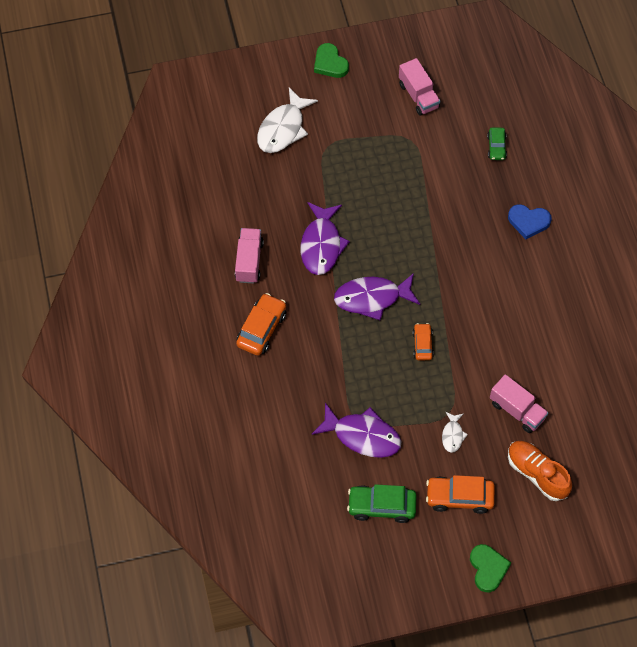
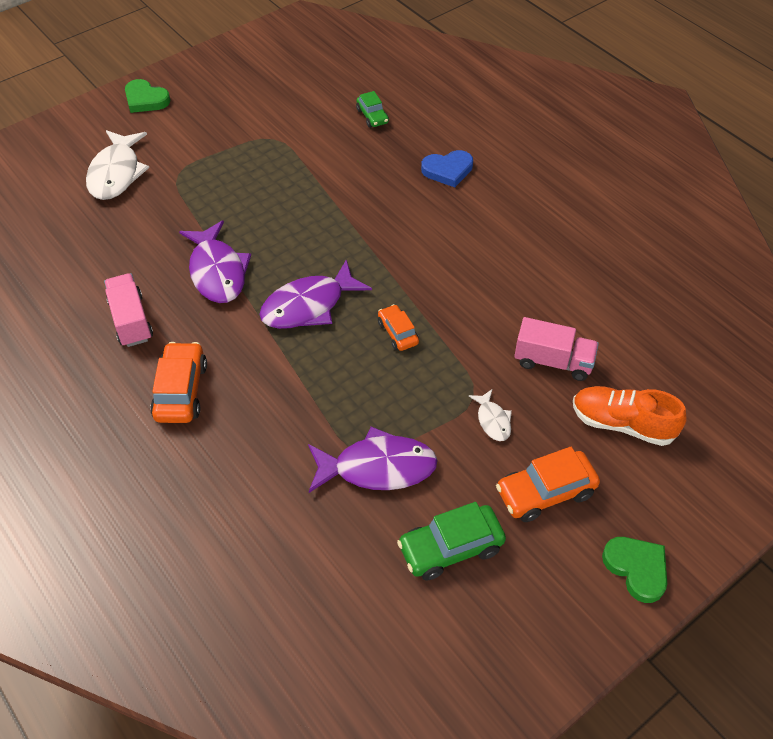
camera: 25 degrees left, 10 degrees down
pink truck [399,58,440,115] -> none

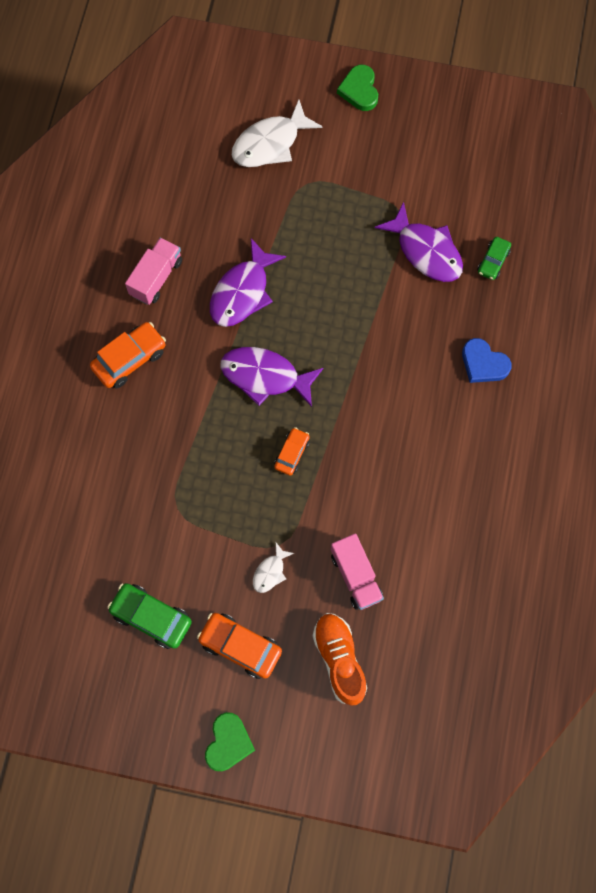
camera: 50 degrees right, 20 degrees up
purple fish [308,427,438,493] -> purple fish moved to [375,202,463,282]

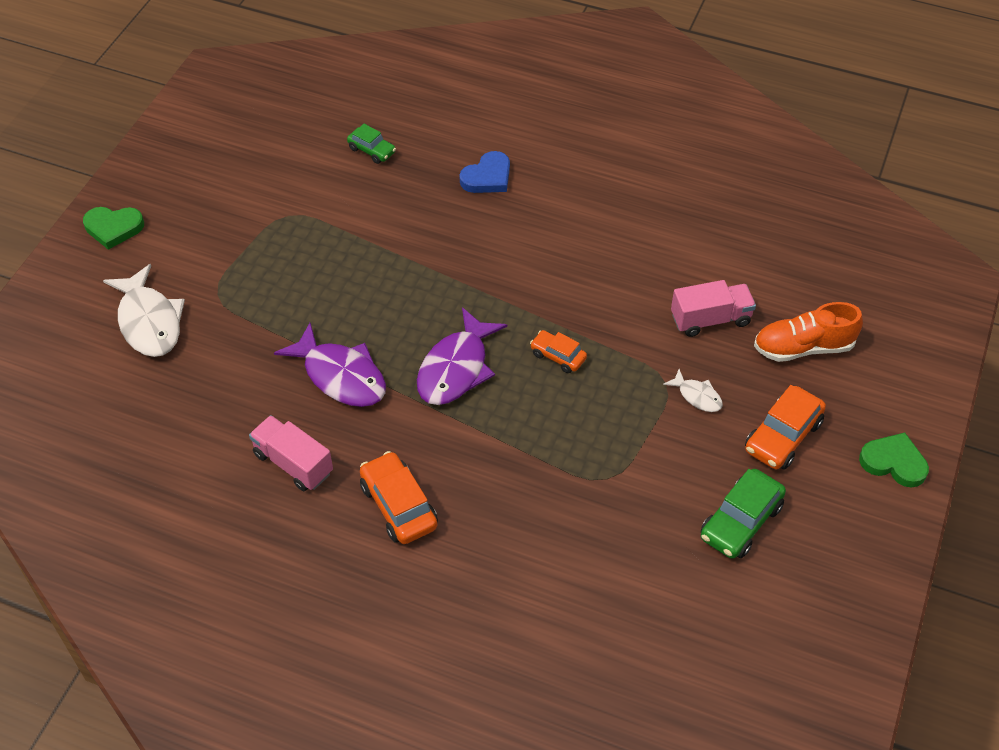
camera: 80 degrees left, 20 degrees down
purple fish [375,202,463,282] -> none

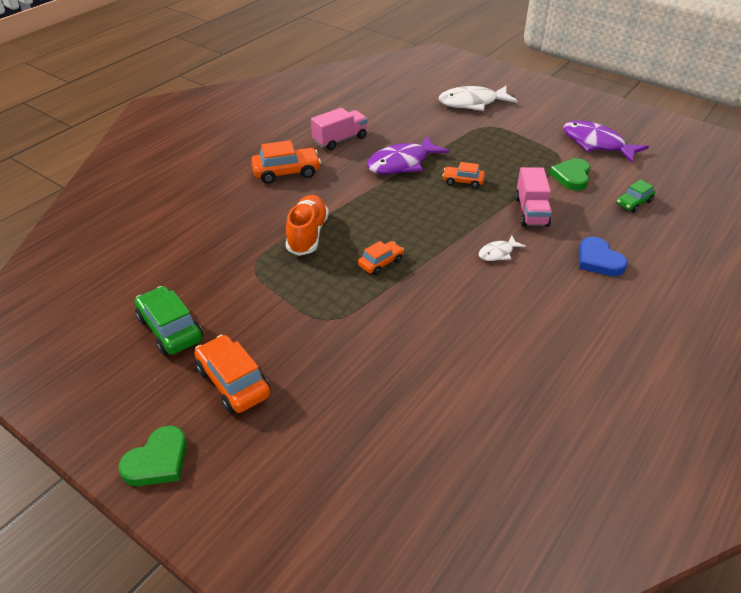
camera: 105 degrees right, 10 degrees down
green heart [83,207,144,250] -> green heart moved to [550,158,590,191]
purple fish [417,307,507,405] -> purple fish moved to [563,121,649,163]
white fish [663,369,723,412] -> white fish moved to [479,235,526,261]
pink truck [671,280,756,337] -> pink truck moved to [515,167,552,227]
orange shoe [754,302,863,362] -> orange shoe moved to [286,195,329,256]
none -> orange car [442,162,485,188]

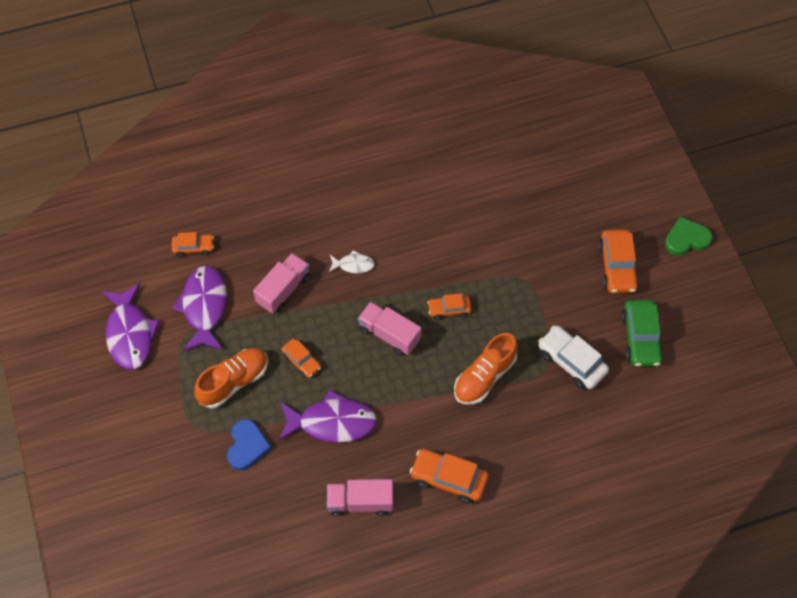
camera: 145 degrees left, 20 degrees up
white fish [439,86,517,111] -> none
green heart [550,158,590,191] -> purple fish [172,266,227,351]
blue heart [579,237,628,276] -> blue heart moved to [227,419,272,470]
green car [616,180,655,213] -> orange car [172,232,214,257]
none -> orange shoe [194,348,268,408]
none -> pink truck [358,302,421,356]
none -> white car [538,325,609,389]

